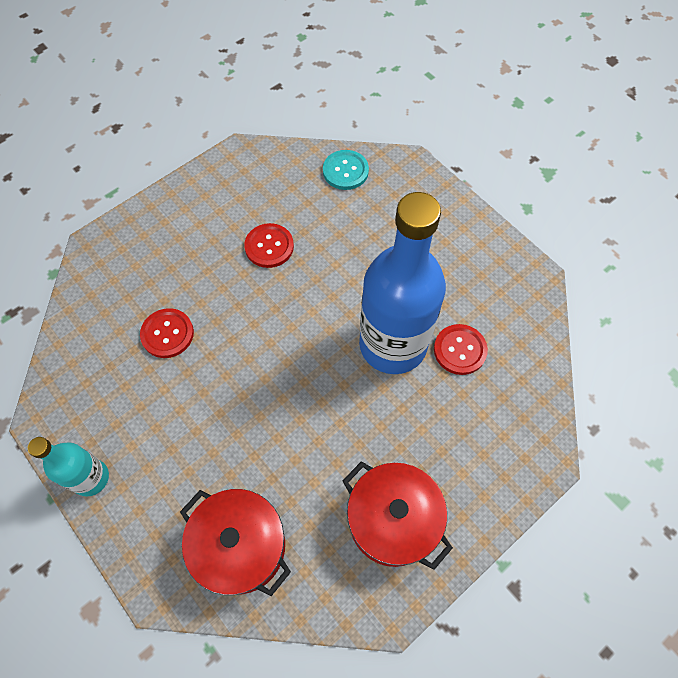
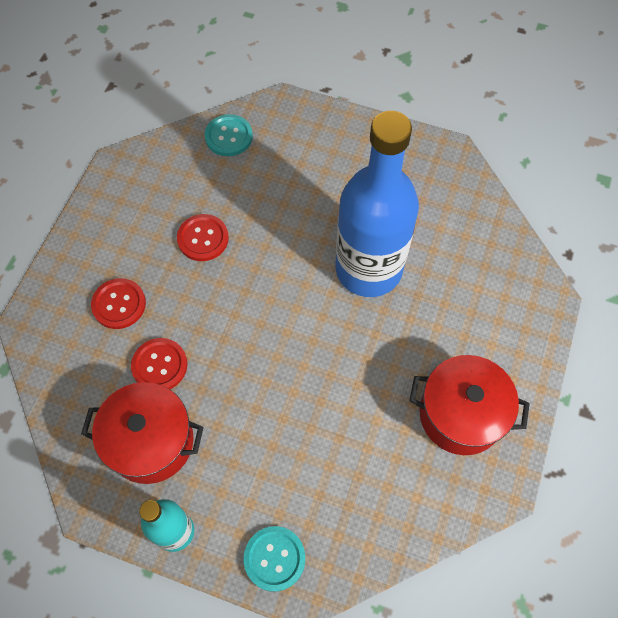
camera: 30 degrees left, 0 degrees up
red pot [180,489,291,596] -> red pot moved to [81,382,204,484]
red button [434,324,488,375] -> red button moved to [91,278,146,329]
none -> turquoise button [243,526,305,592]

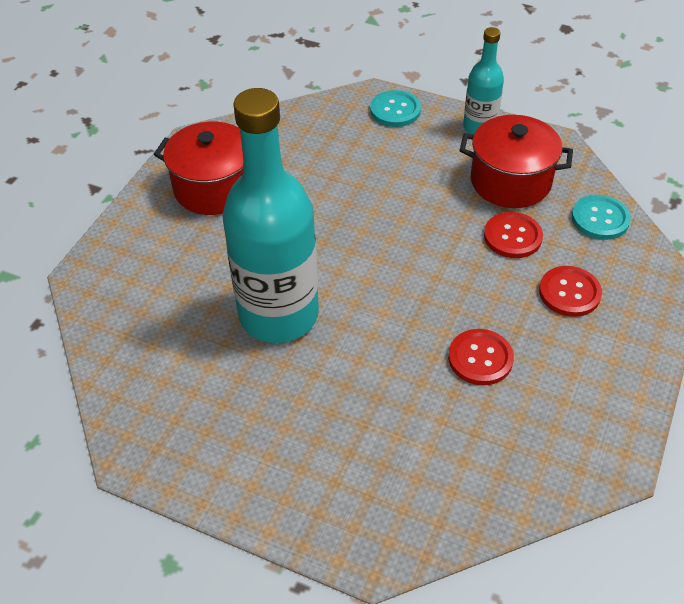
camera: 175 degrees left, 15 degrees down
turquoise button [205,114,253,156] -> turquoise button moved to [572,195,631,240]
blue bottle [336,111,419,297] -> turquoise bottle [223,88,319,343]

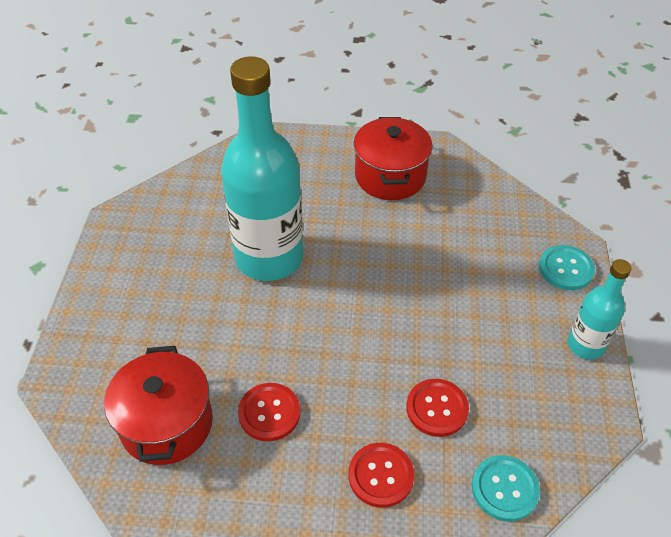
camera: 70 degrees right, 0 degrees up
red pot [459,115,573,208] -> red pot moved to [104,346,213,465]

